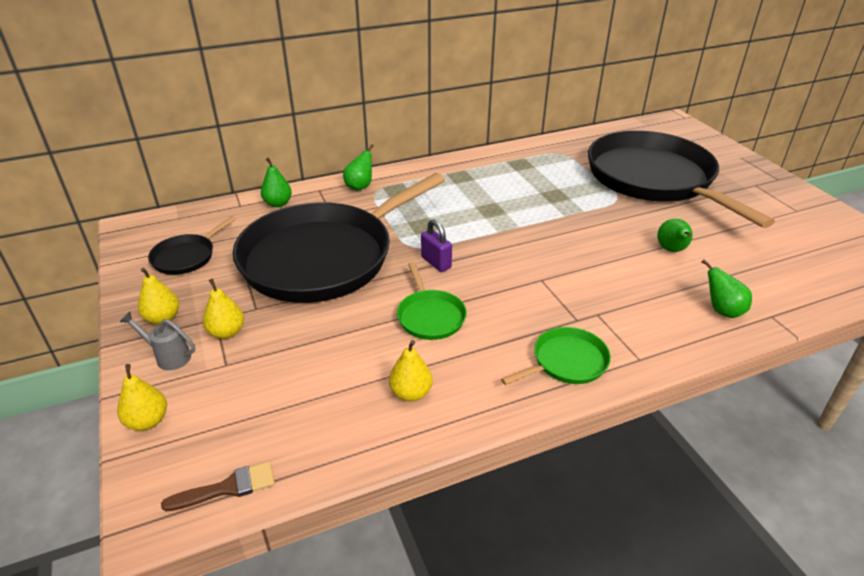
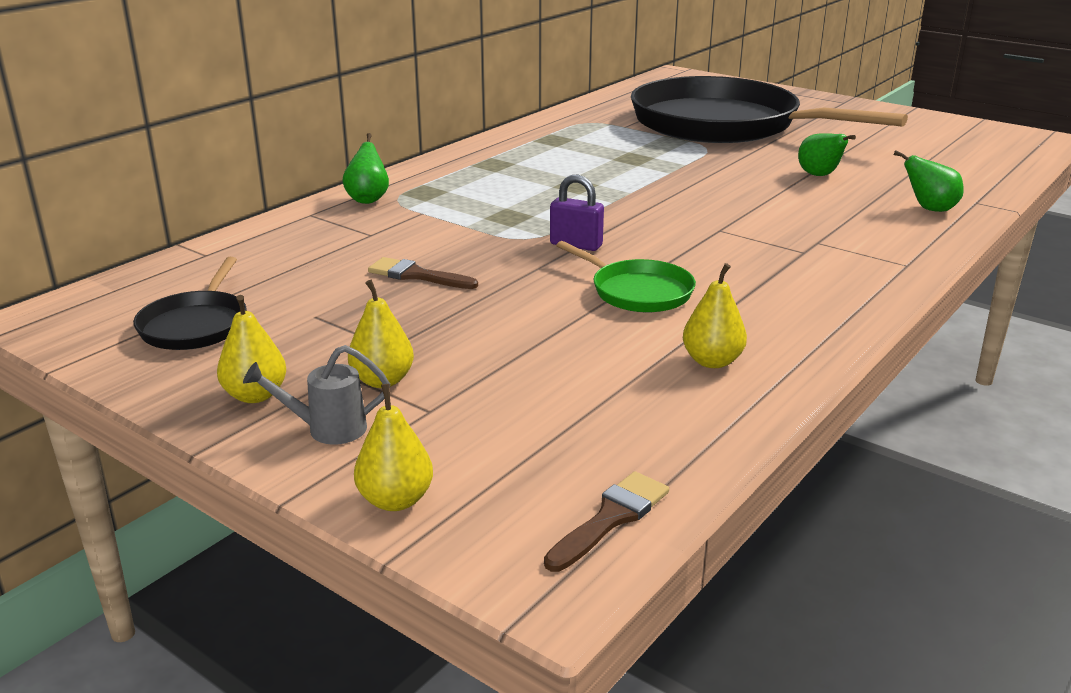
camera: 30 degrees left, 10 degrees down
black pan [233,173,445,303] -> brown brush [368,257,478,289]
green pear [261,158,292,207] -> none
green pan [501,327,611,385] -> none

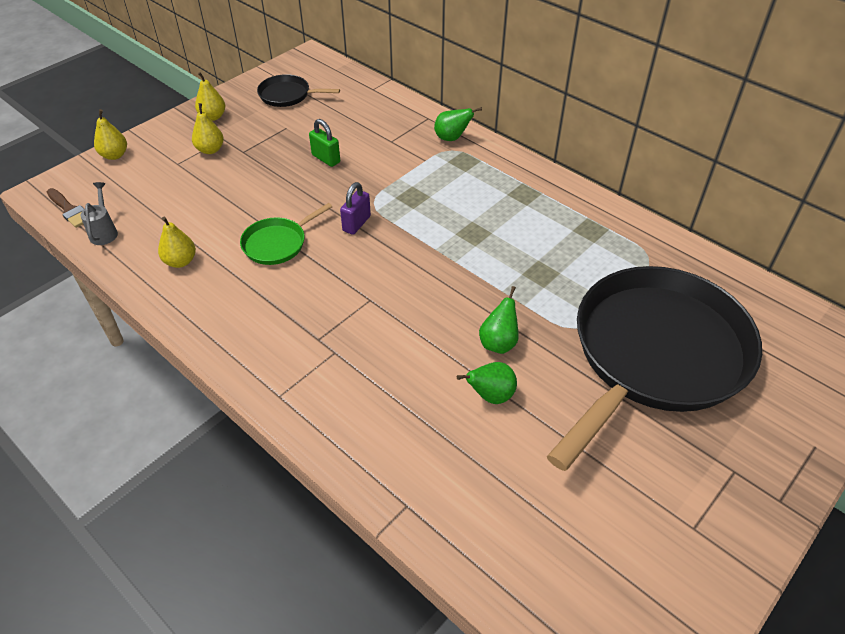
camera: 95 degrees right, 20 degrees up
grey watering can [243,345,390,445] -> grey watering can moved to [81,182,118,245]
brown brush [368,257,478,289] -> green padlock [309,119,340,167]
green pear [894,150,964,212] -> green pear moved to [479,286,519,354]

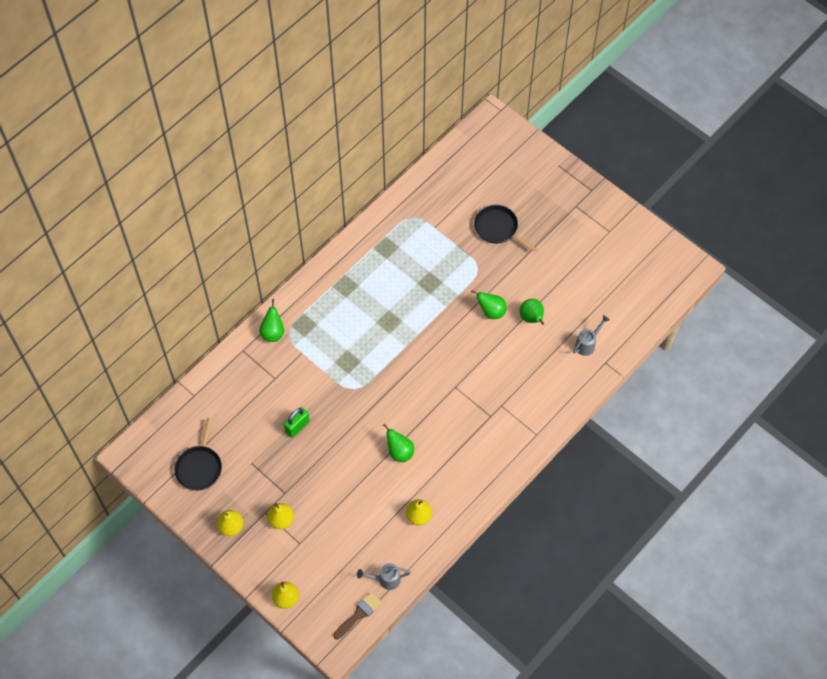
camera: 90 degrees left, 15 degrees up
green pan [240,203,332,265] -> green pear [383,423,414,462]
purple padlock [340,182,371,235] -> none
black pan [547,266,762,471] -> black pan [474,205,537,252], size x0.41
none -> grey watering can [573,315,610,356]

